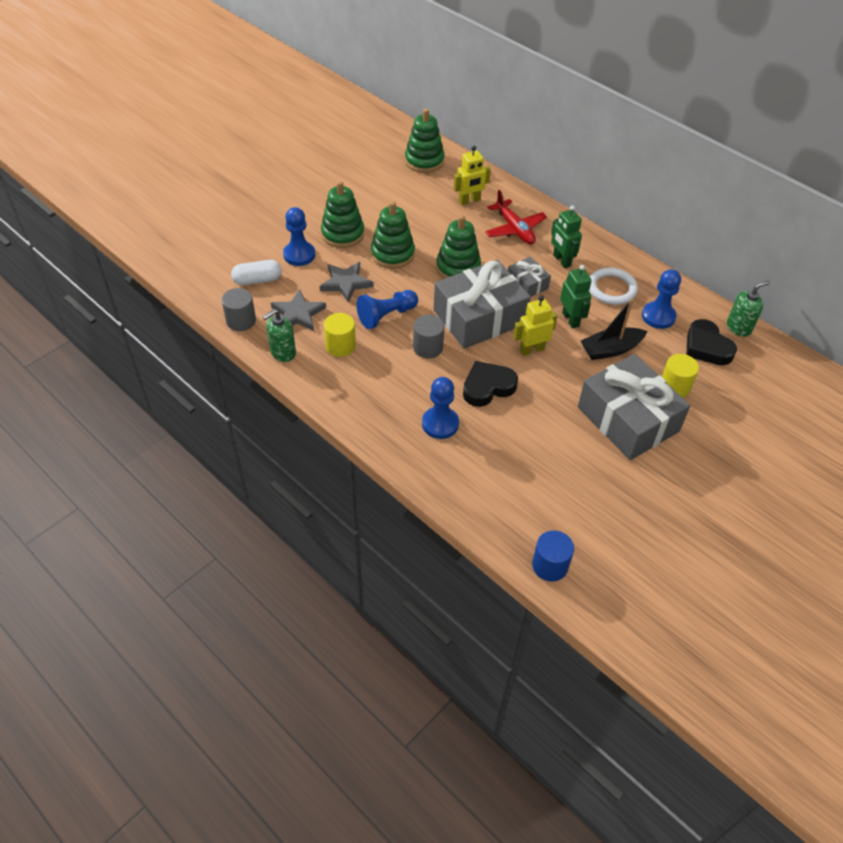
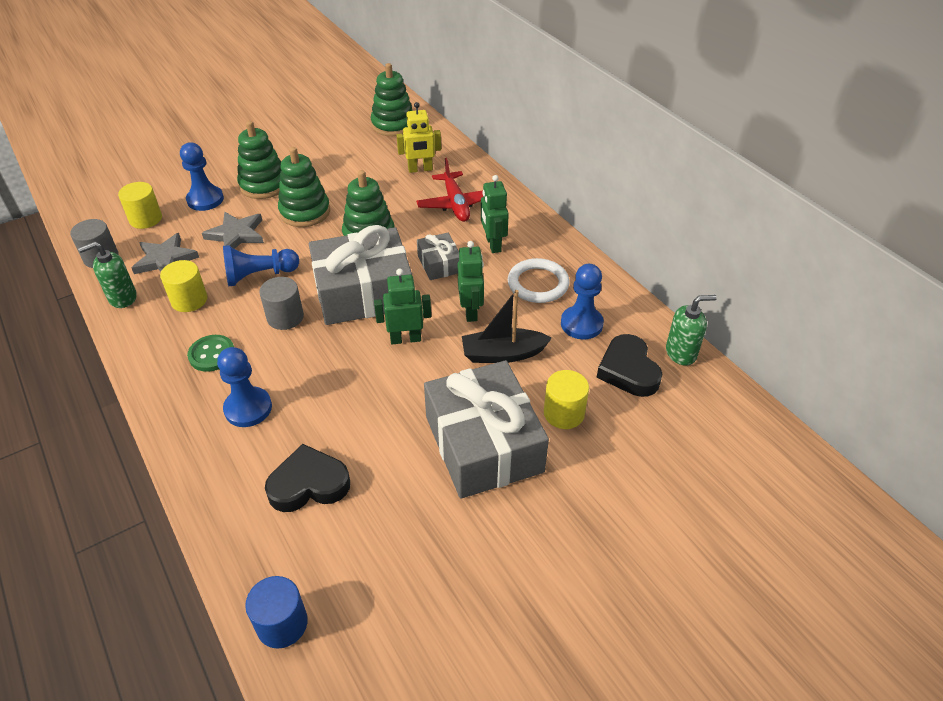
camera: 15 degrees right, 5 degrees down
white capsule [231,260,282,285] -> yellow cylinder [118,182,162,229]
black heart [463,361,518,407] -> black heart moved to [265,444,350,512]
yellow robot [513,295,557,356] -> green robot [374,269,431,345]
none -> green button [187,335,234,372]

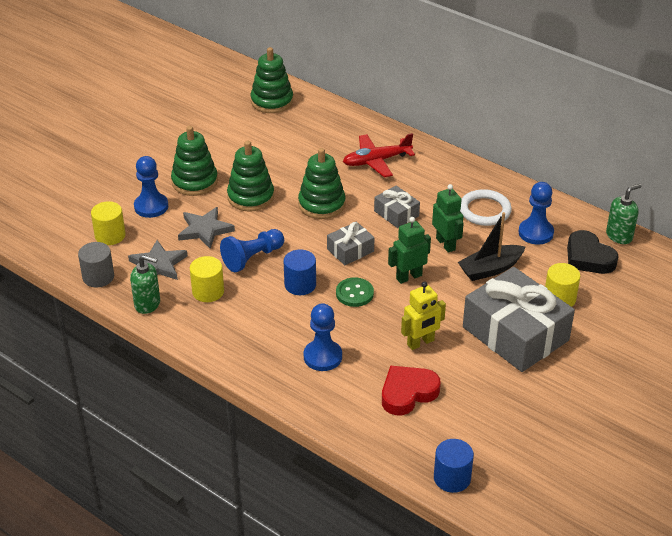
camera: 20 degrees left, 5 degrees down
green soap dispenser [78,242,137,308] -> green soap dispenser turned 120 degrees counterclockwise [130,255,160,314]
green button [187,335,234,372] -> green button moved to [336,277,374,307]
grey cylinder [259,277,304,330] -> blue cylinder [284,249,316,295]
black heart [265,444,350,512] -> red heart [382,366,441,415]
grey gift [309,225,412,325] -> grey gift [327,222,374,265], size x0.48
yellow robot [397,102,441,173] -> yellow robot moved to [401,281,446,350]
red plane [416,158,483,222] -> red plane turned 105 degrees clockwise [343,133,415,178]
green robot [481,175,509,253] -> none

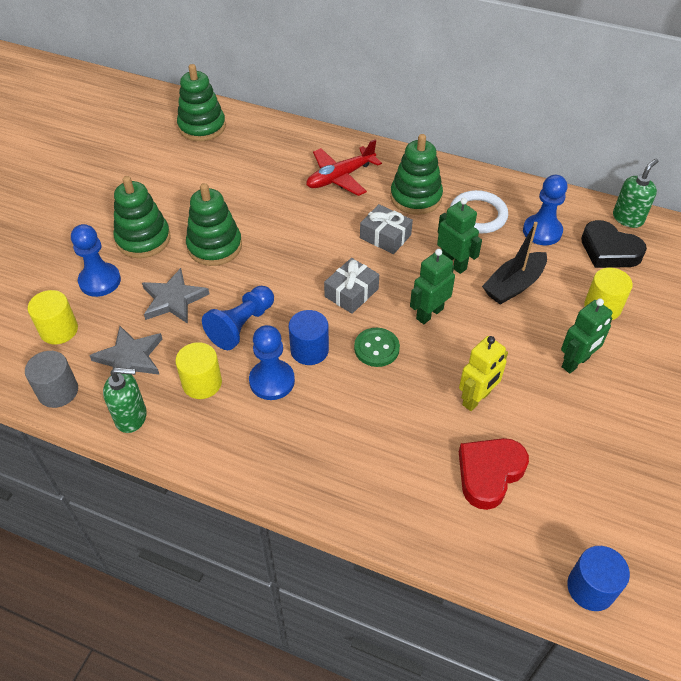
camera: 15 degrees left, 10 degrees up
green stacking toy [298,148,346,219] -> green stacking toy moved to [390,134,443,215]
blue pawn [304,304,342,371] -> blue pawn moved to [249,325,295,400]
grey gift [463,267,575,372] -> green robot [561,299,613,373]

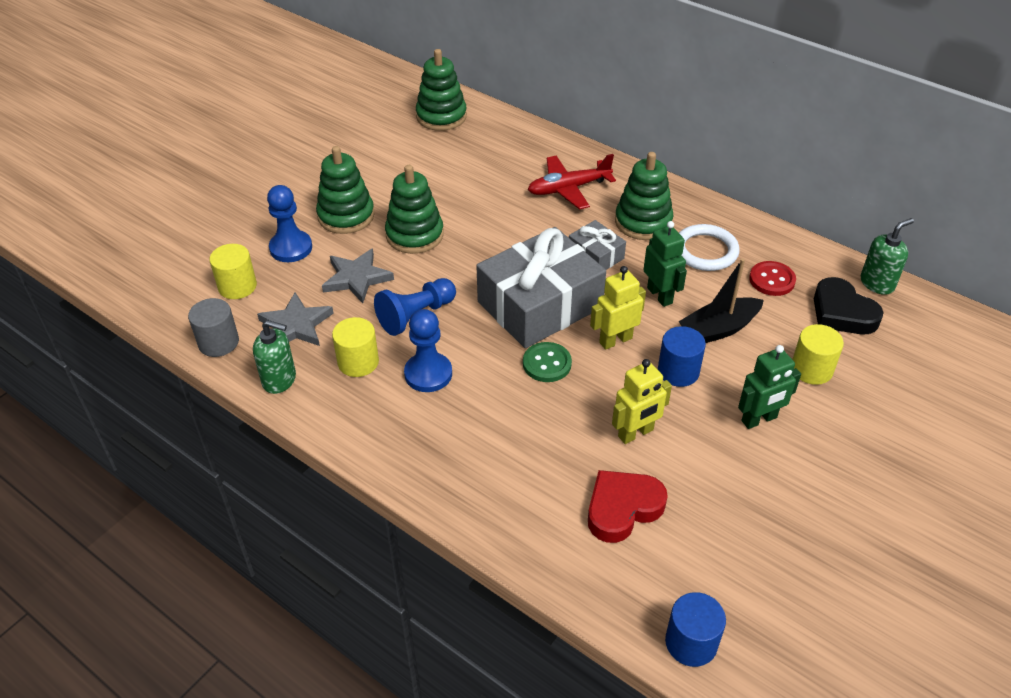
camera: 15 degrees right, 5 degrees down
blue cylinder [289,310,329,365] -> blue cylinder moved to [658,326,706,387]
grey gift [324,258,379,314] -> grey gift [476,227,606,348], size x2.10
green robot [410,249,455,324] -> yellow robot [590,266,646,350]
blue pawn [523,175,568,245] -> red button [749,261,796,296]

